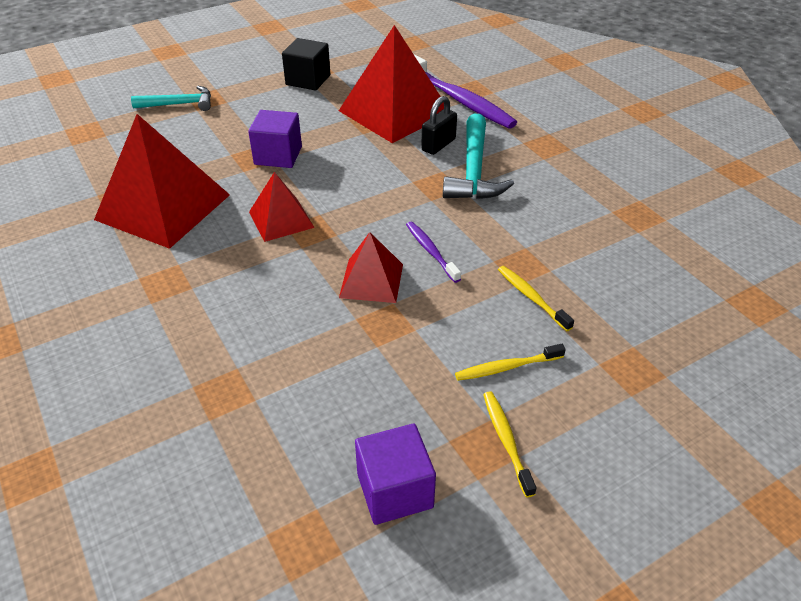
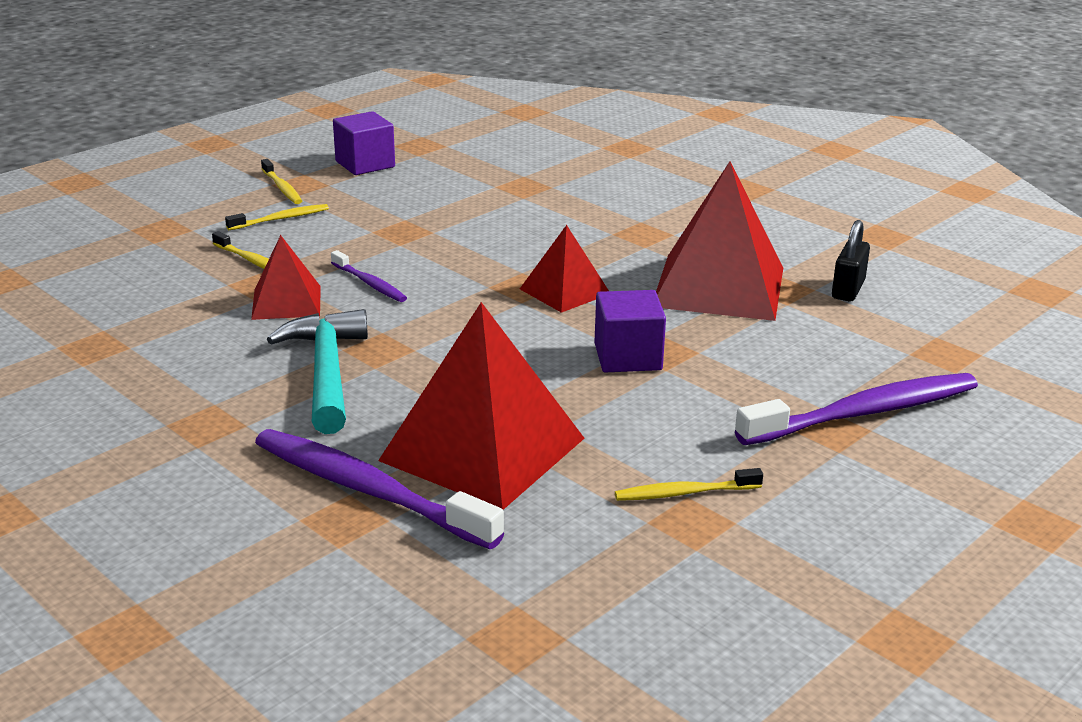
camera: 165 degrees right, 15 degrees down
turquoise hammer [131,86,211,111] -> purple toothbrush [735,373,978,445]
black cube [282,38,330,91] -> yellow toothbrush [615,468,763,501]
red pyramid [339,232,403,303] -> red pyramid moved to [251,235,321,320]
black padlock [421,96,457,155] -> black padlock moved to [832,220,870,301]

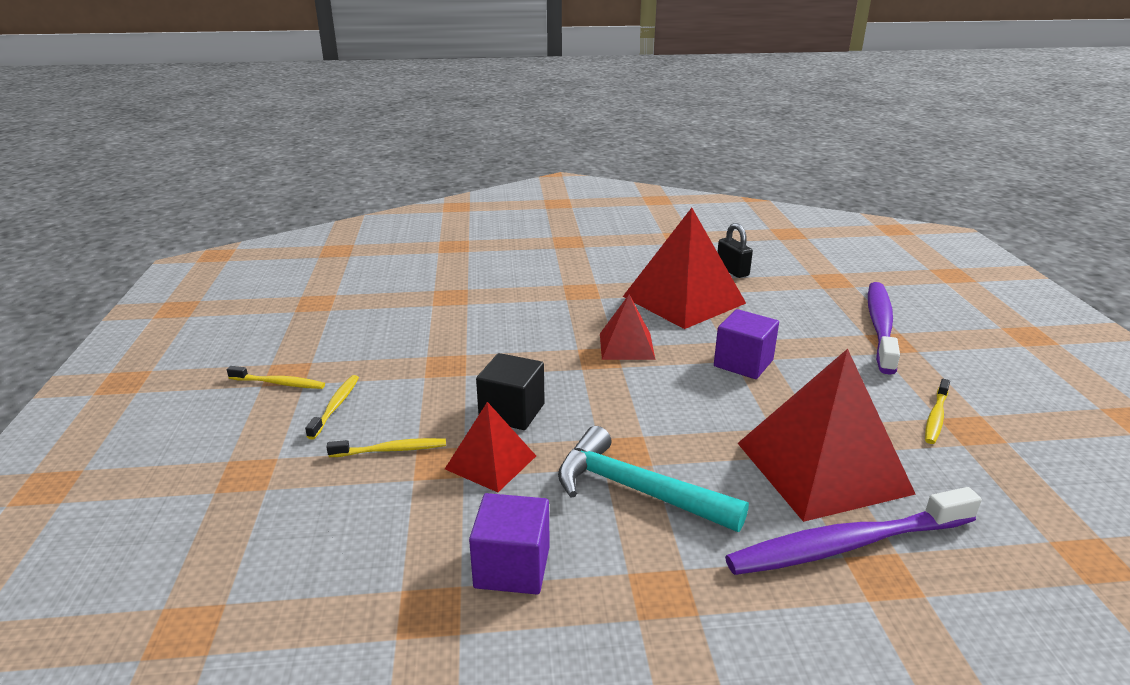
camera: 50 degrees left, 0 degrees up
purple toothbrush [331,250,407,302] -> black cube [476,353,545,430]
purple cube [333,111,395,175] -> purple cube moved to [469,493,550,595]

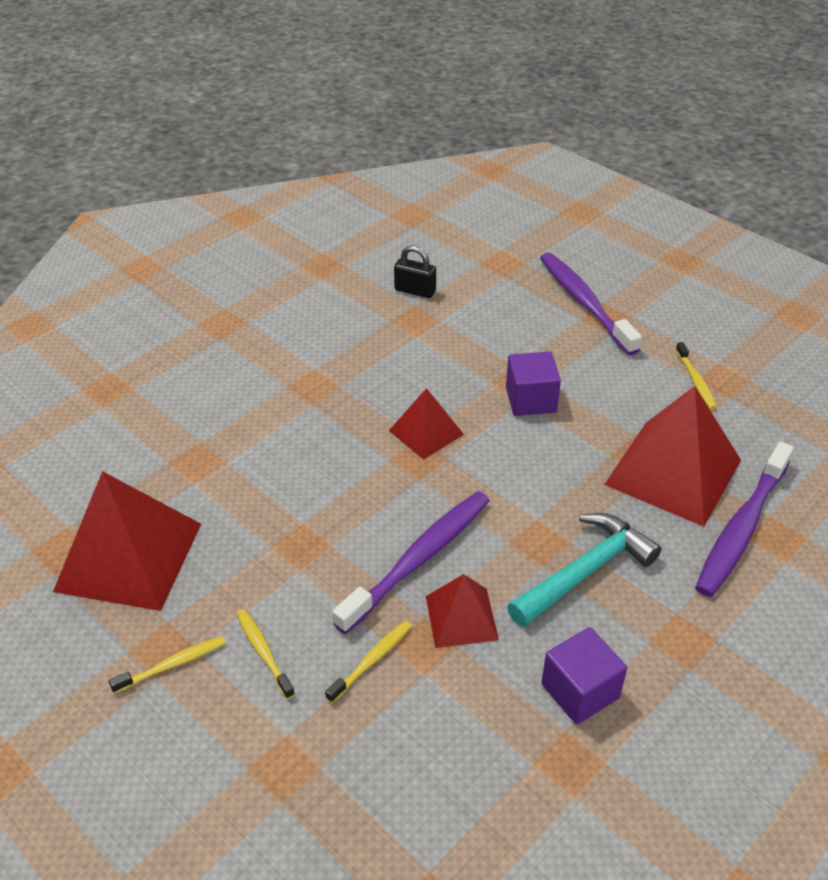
camera: 40 degrees left, 15 degrees up
black cube [476,353,545,430] -> purple toothbrush [332,491,490,634]
turquoise hammer [558,426,749,532] -> turquoise hammer turned 150 degrees clockwise [507,513,661,627]
red pyramid [623,208,746,329] -> red pyramid moved to [53,471,201,611]

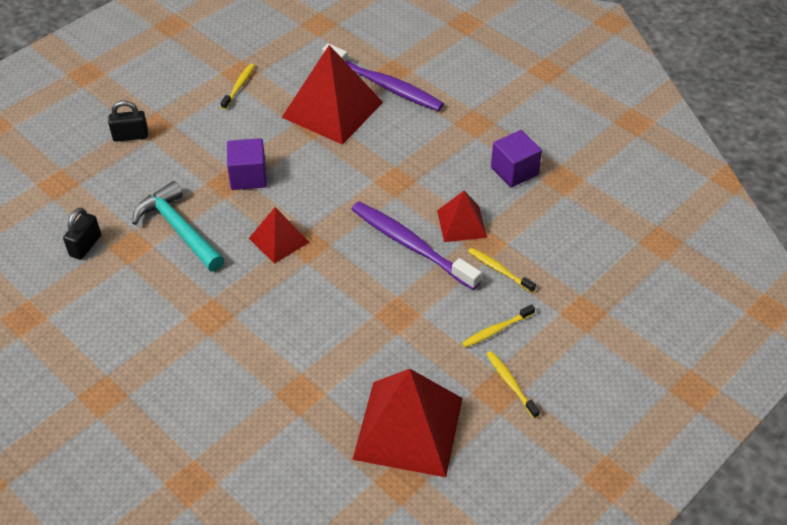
camera: 90 degrees left, 5 degrees up
turquoise hammer [507,513,661,627] -> turquoise hammer moved to [132,181,225,271]
purple toothbrush [540,253,642,355] -> black padlock [108,101,148,142]
yellow toothbrush [676,342,717,409] -> yellow toothbrush turned 60 degrees counterclockwise [221,63,255,109]

